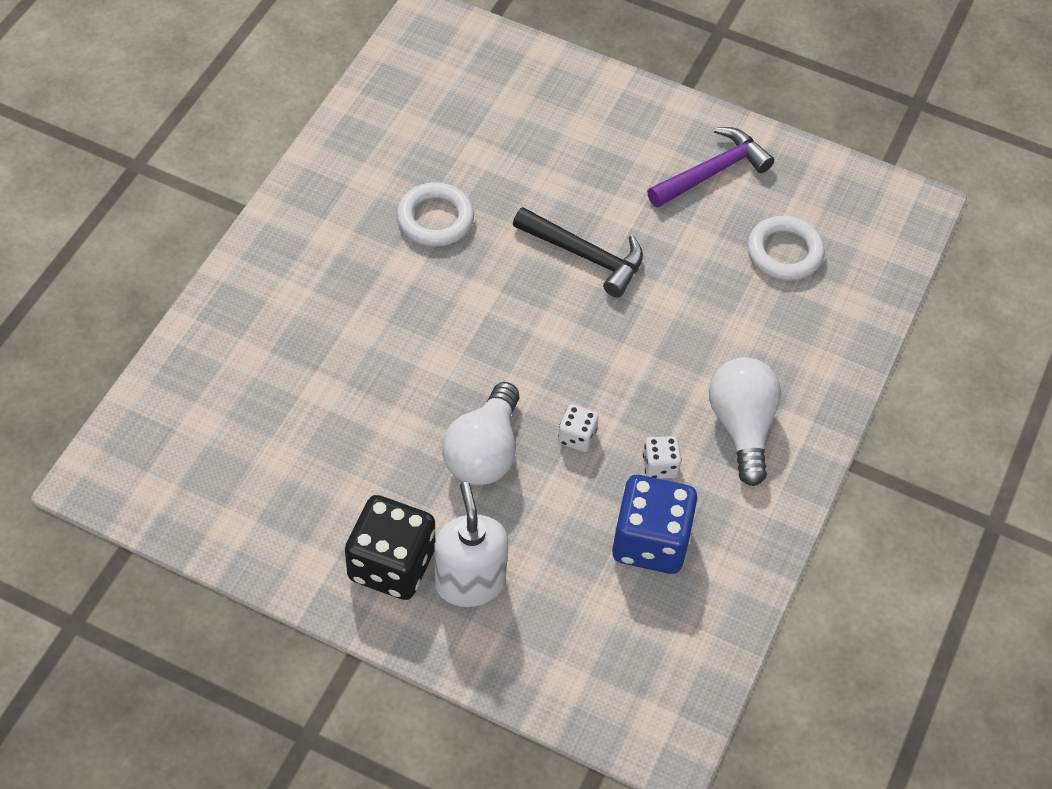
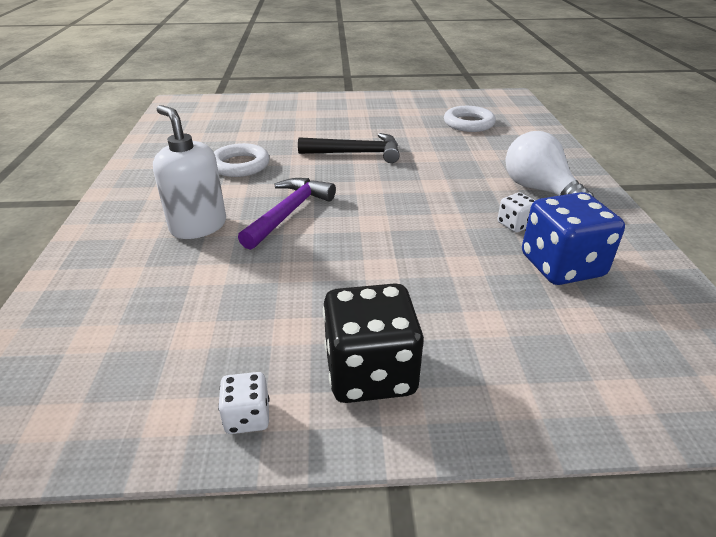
camera: 25 degrees left, 20 degrees down
white soap dispenser [434,482,508,607] -> white soap dispenser moved to [153,105,226,239]
white light bulb [442,382,519,485] -> none
white dice [558,404,599,452] -> white dice moved to [218,372,269,434]
purple hammer [647,127,774,207] -> purple hammer moved to [238,178,336,250]

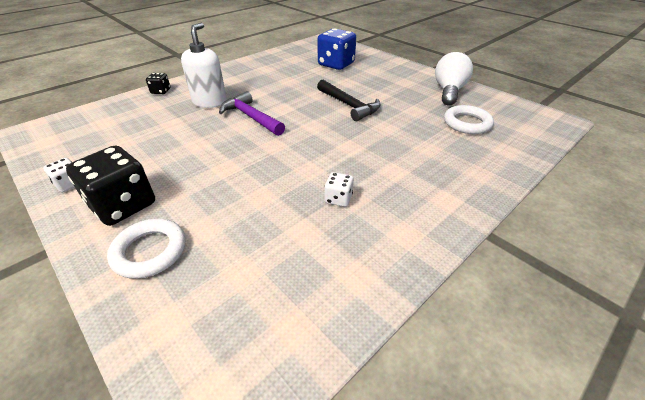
camera: 50 degrees right, 5 degrees up
white ring [214,143,270,177] -> white ring moved to [107,219,186,279]
purple hammer [238,178,336,250] -> purple hammer turned 120 degrees counterclockwise [219,91,285,136]
white light bulb [505,131,594,197] -> white light bulb moved to [435,52,473,105]
blue dice [522,192,625,285] -> blue dice moved to [318,28,356,70]
none -> black dice [146,73,170,94]

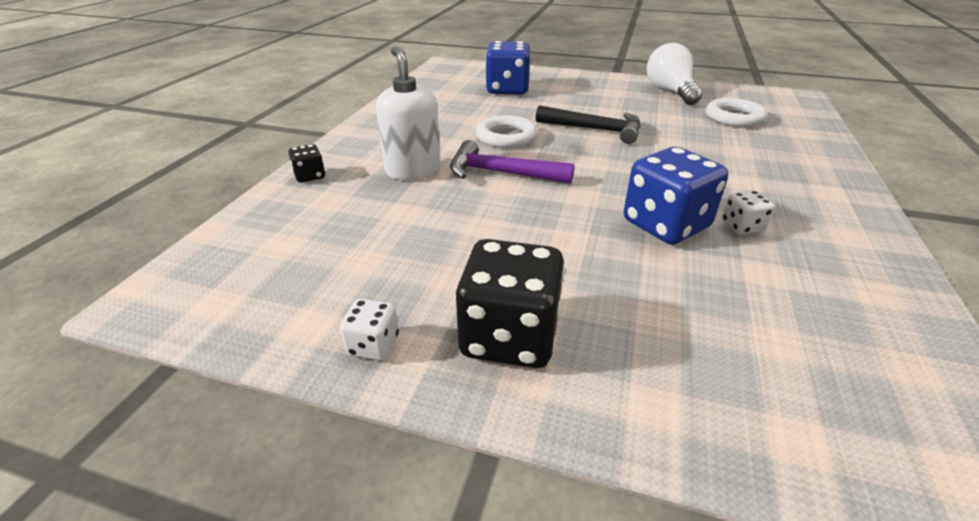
camera: 30 degrees left, 5 degrees down
white ring [107,219,186,279] -> white ring moved to [476,115,538,148]
none -> blue dice [624,147,728,245]

